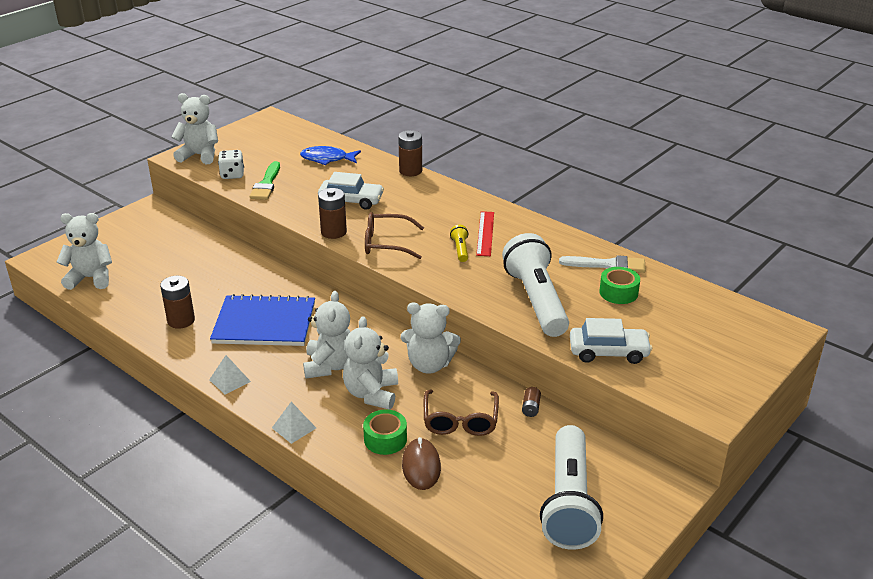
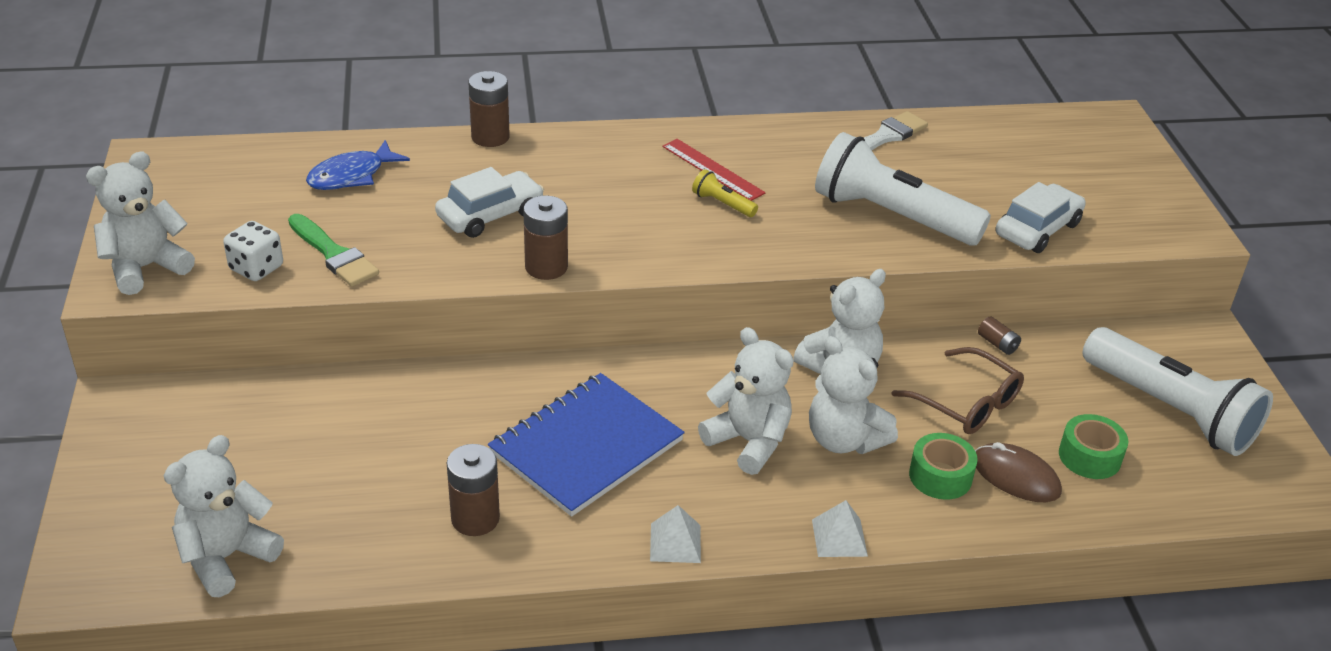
camera: 50 degrees left, 5 degrees up
brown glasses [365,212,424,259] -> none
green tape [599,267,640,304] -> green tape moved to [1059,414,1128,479]

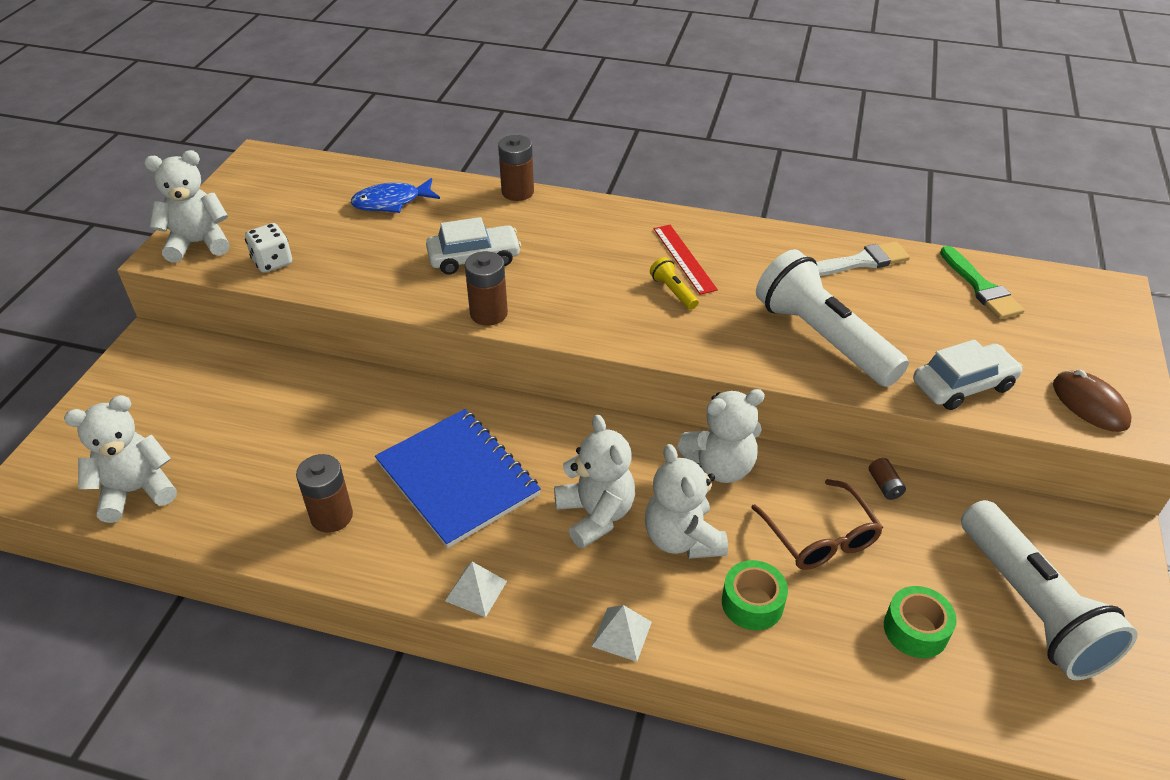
camera: 25 degrees right, 5 degrees up
green brush [288,214,379,287] -> green brush moved to [940,246,1025,319]
blue notebook [488,373,685,517] -> blue notebook turned 75 degrees clockwise [375,409,541,548]
brown mouse [975,442,1062,502] -> brown mouse moved to [1053,369,1132,432]

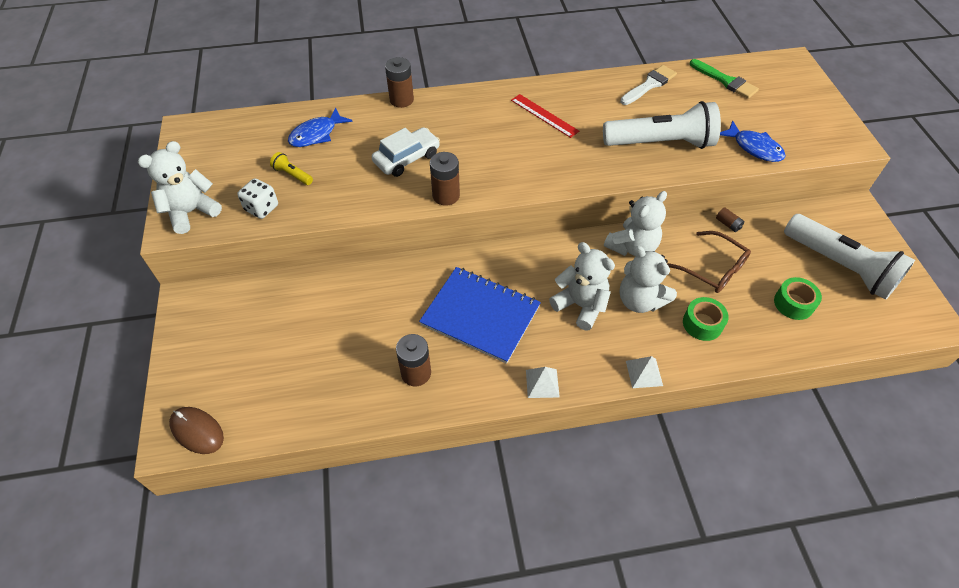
camera: 25 degrees left, 10 degrees up
white teddy bear [64,395,177,523] -> none
yellow flashlight [650,257,699,310] -> yellow flashlight moved to [270,152,313,185]
white flashlight [756,249,909,387] -> white flashlight turned 150 degrees clockwise [603,101,721,149]
white car [913,339,1023,410] -> blue fish [720,120,786,162]
brown mouse [1053,369,1132,432] -> brown mouse moved to [169,407,224,454]

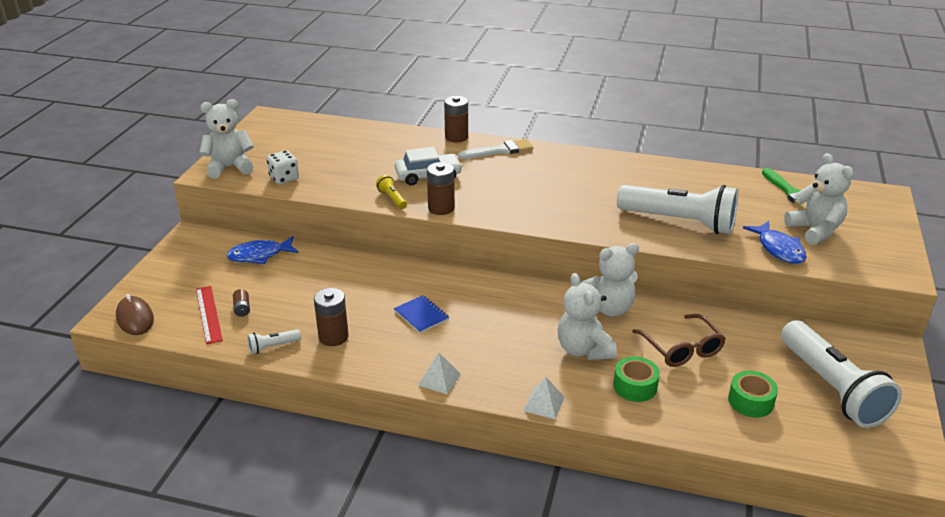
camera: 25 degrees right, 20 degrees down
yellow flashlight [270,152,313,185] -> yellow flashlight moved to [376,175,407,209]
blue fish [288,107,353,147] -> blue fish moved to [226,236,299,264]
blue notebook [419,267,541,364] -> blue notebook [394,295,449,333], size x0.47
red ruler [511,94,579,138] -> red ruler moved to [196,286,223,344]
white teddy bear [549,242,615,330] -> white teddy bear moved to [784,153,853,245]
white brush [620,65,677,105] -> white brush moved to [458,139,533,159]
brown battery [716,208,744,232] -> brown battery moved to [233,289,250,317]
none -> white flashlight [247,329,301,354]

